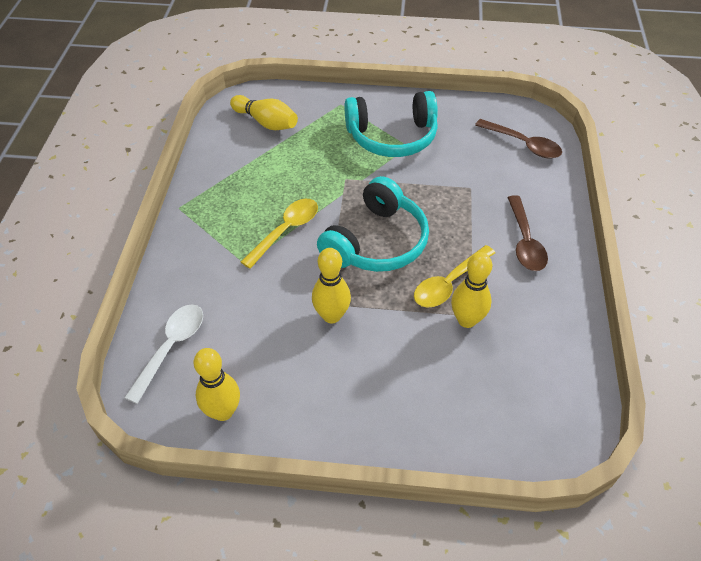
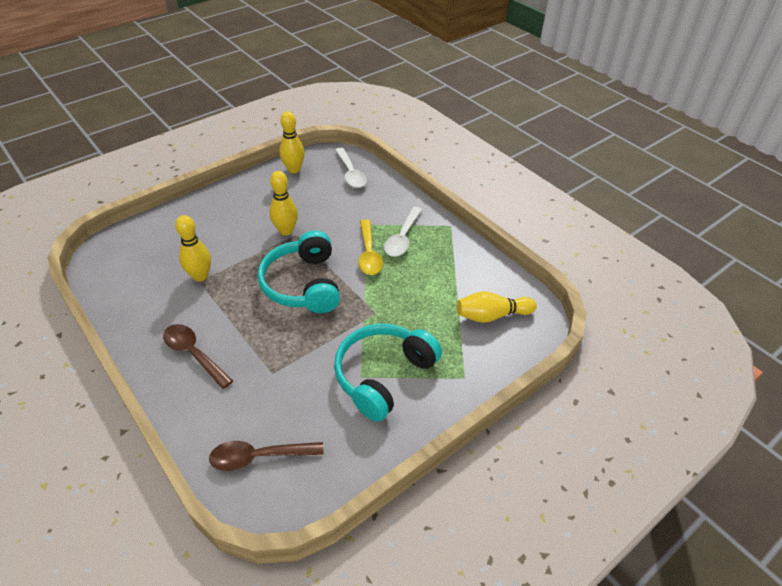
camera: 135 degrees right, 5 degrees down
yellow spoon [414,245,495,307] -> none
none -> white spoon [384,207,422,257]

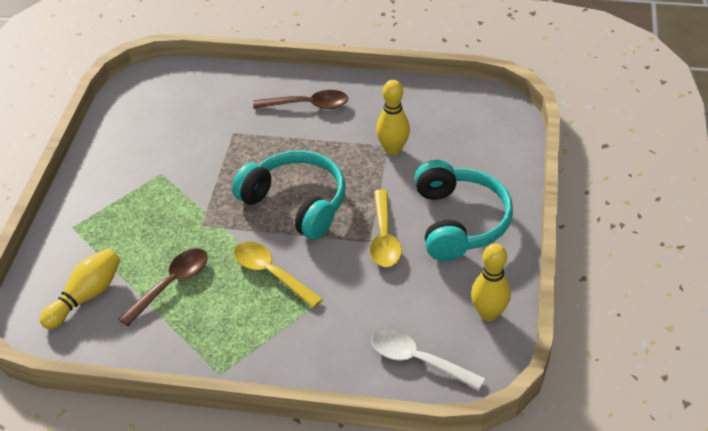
camera: 140 degrees right, 0 degrees up
brown spoon [209,441,324,471] -> brown spoon moved to [118,248,208,327]
yellow bowling pin [270,171,298,236] -> yellow spoon [370,190,402,267]
turquoise headphones [334,324,442,422] -> turquoise headphones moved to [415,160,513,261]
white spoon [384,207,422,257] -> none

